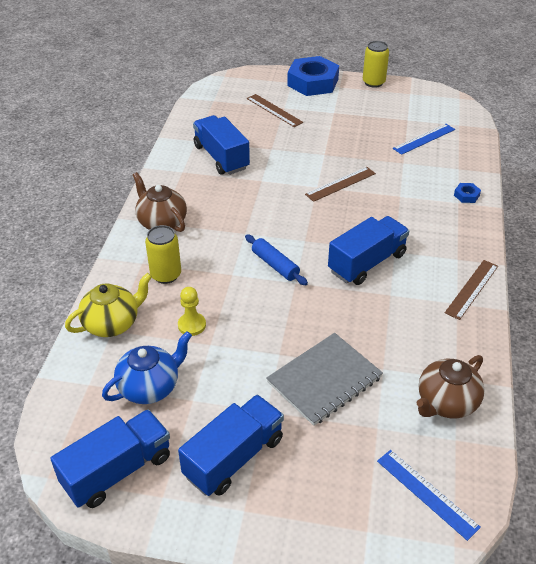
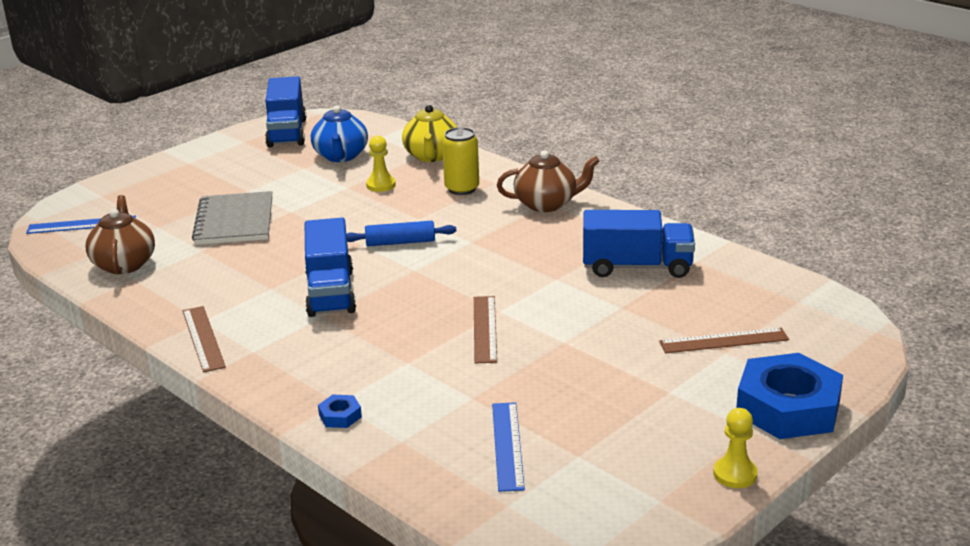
camera: 125 degrees right, 15 degrees down
blue truck [178,395,284,496] -> none
yellow can [363,41,389,88] -> yellow pawn [713,408,758,488]

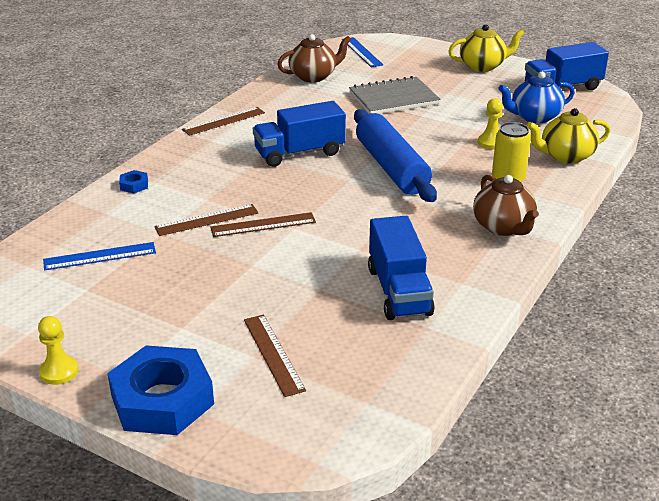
camera: 75 degrees right, 5 degrees up
blue rolling pin [346,221,456,246] -> blue rolling pin [354,109,437,202], size x1.94
none -> brown ruler [154,204,259,236]
none -> yellow teapot [448,24,525,72]

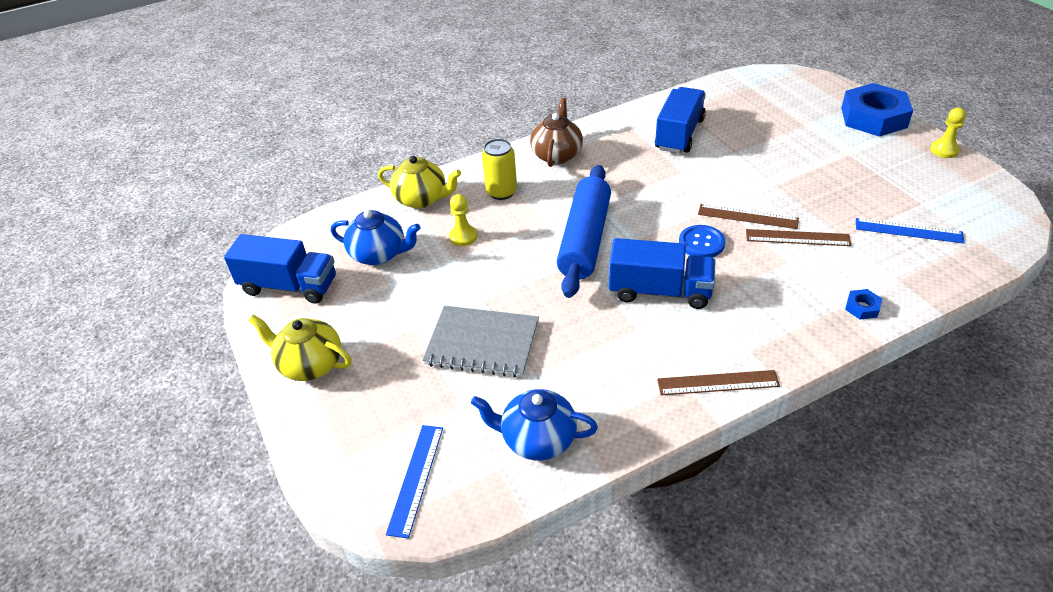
camera: 145 degrees left, 10 degrees up
brown ruler [244,315,306,397] -> none
brown teapot [277,34,351,82] -> blue teapot [471,389,598,460]
none -> blue button [679,225,725,257]

